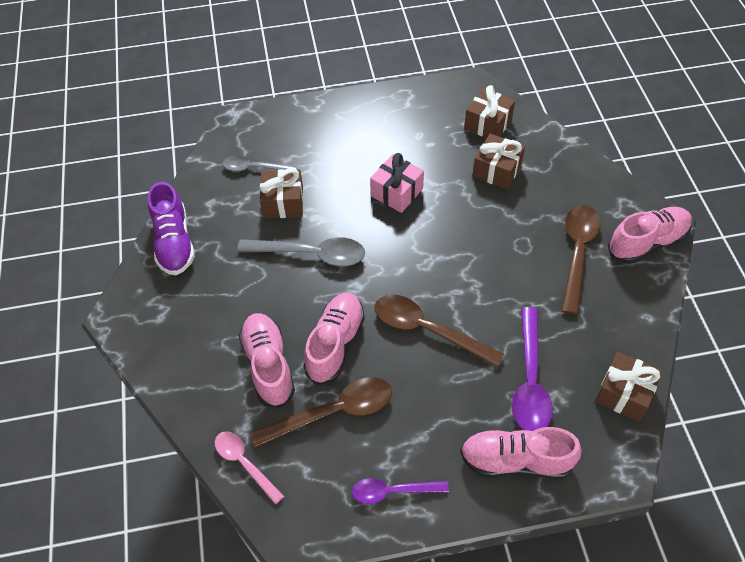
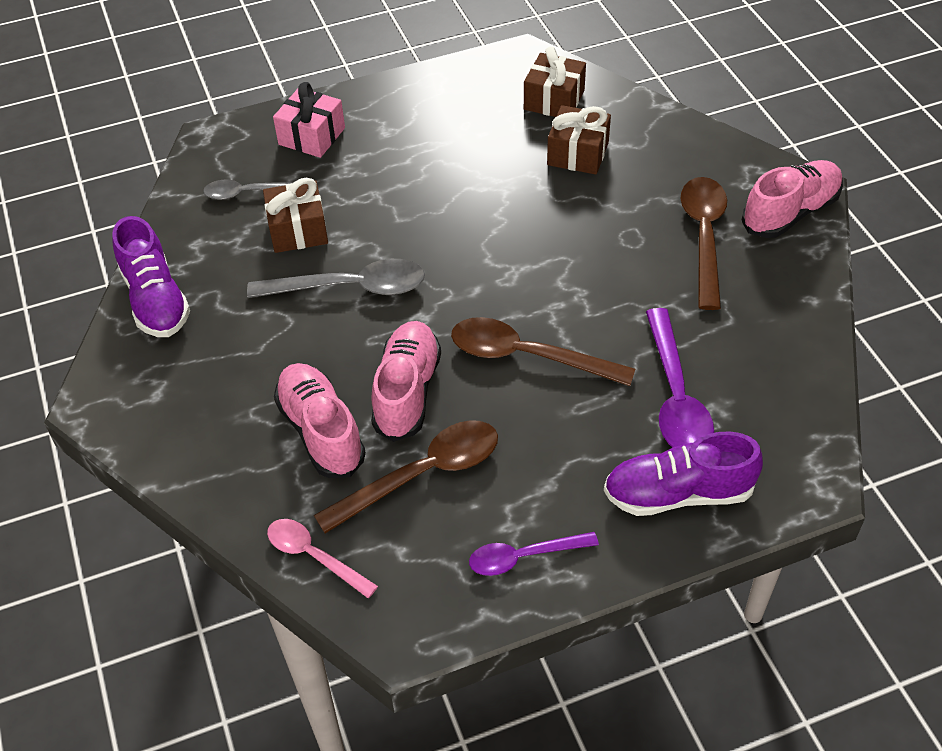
camera: 10 degrees left, 5 degrees down
pink gift [370,153,424,213] -> pink gift moved to [273,82,345,158]
pink shoe [460,427,582,479] -> purple shoe [604,432,763,516]
brown gift [595,352,662,421] -> none

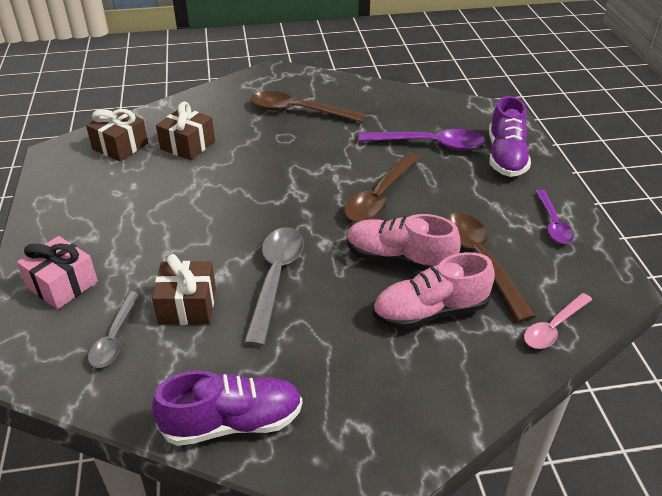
camera: 80 degrees left, 10 degrees down
pink shoe [741,160,843,238] -> none

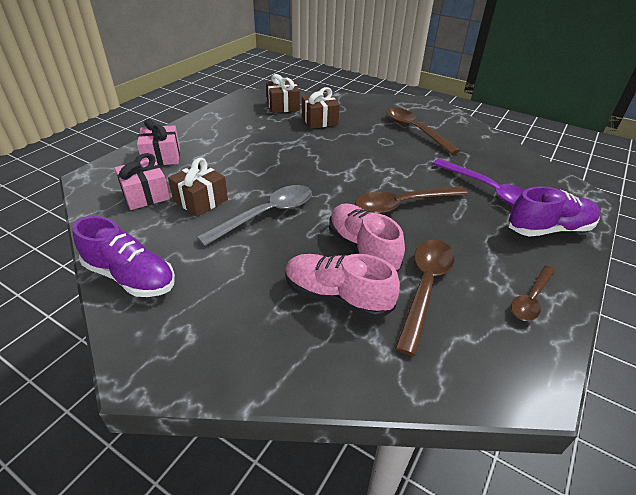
camera: 40 degrees right, 0 degrees up
grey spoon [88,291,141,368] -> pink gift [114,153,170,210]
purple shoe [489,96,531,177] -> purple shoe turned 150 degrees counterclockwise [507,186,600,237]
pink spoon [524,293,592,349] -> none
purple spoon [535,189,574,244] -> brown spoon [511,265,555,321]

